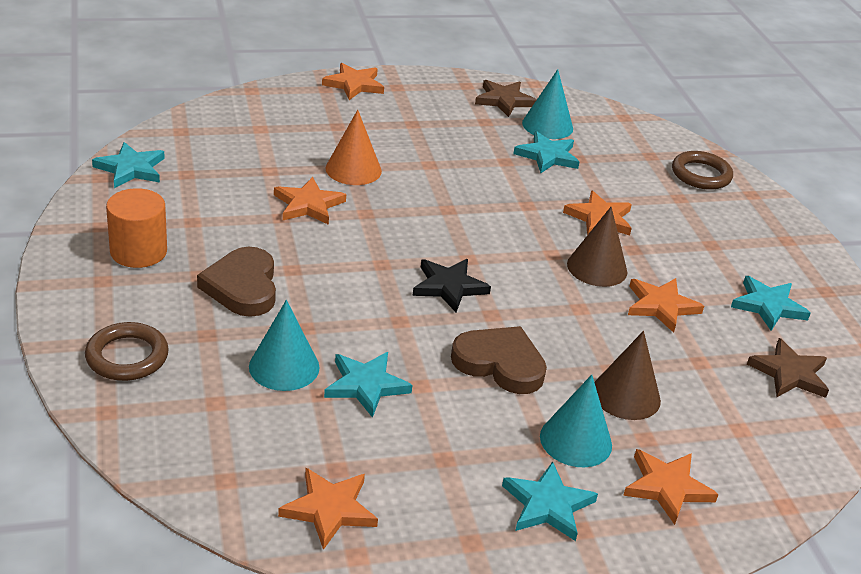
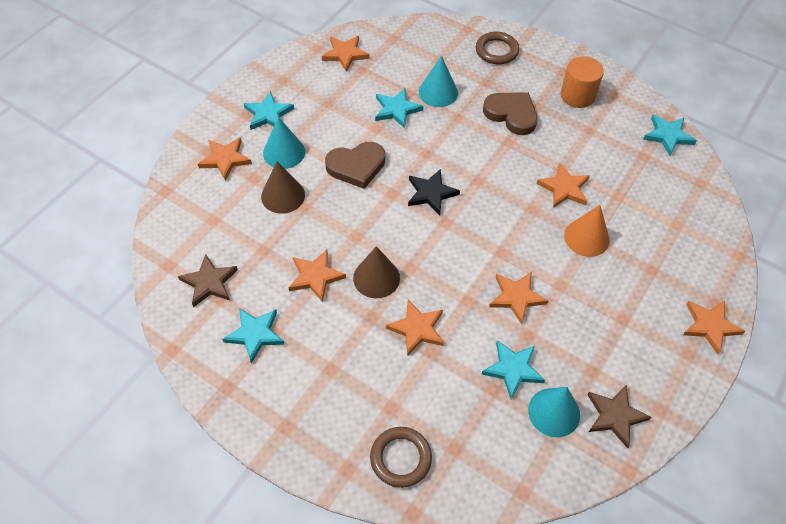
camera: 140 degrees right, 20 degrees up
none -> orange star [489,272,549,325]

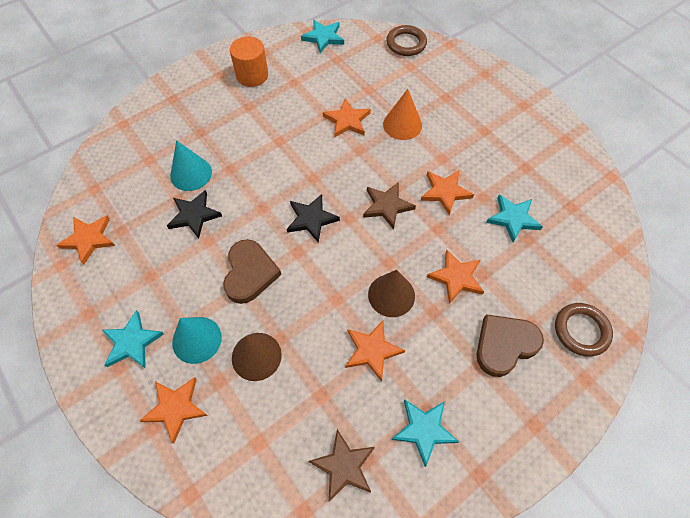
camera: 70 degrees left, 5 degrees up
turquoise star [375,88,423,128] -> black star [167,190,222,239]
brown ring [476,31,519,64] -> brown ring moved to [386,25,427,56]
brown heart [483,92,538,135] -> brown heart moved to [476,314,544,377]
turquoise cone [528,387,580,437] -> none
brown star [587,385,651,448] -> brown star moved to [363,182,416,230]
orange star [683,301,745,354] -> none

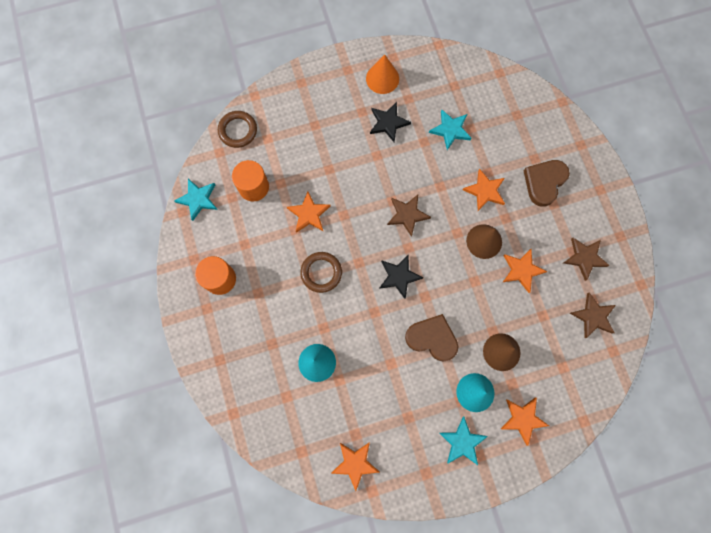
camera: 70 degrees left, 15 degrees up
black star [167,190,222,239] -> black star moved to [370,102,411,142]
orange cone [383,89,422,140] -> orange cone moved to [366,55,399,94]
turquoise star [391,399,459,467] -> brown star [563,238,610,281]
orange star [421,170,474,215] -> none
brown heart [476,314,544,377] -> brown heart turned 45 degrees clockwise [524,160,570,207]
brown ring [555,303,613,356] -> brown ring moved to [300,252,342,293]
none -> orange cylinder [232,160,269,201]

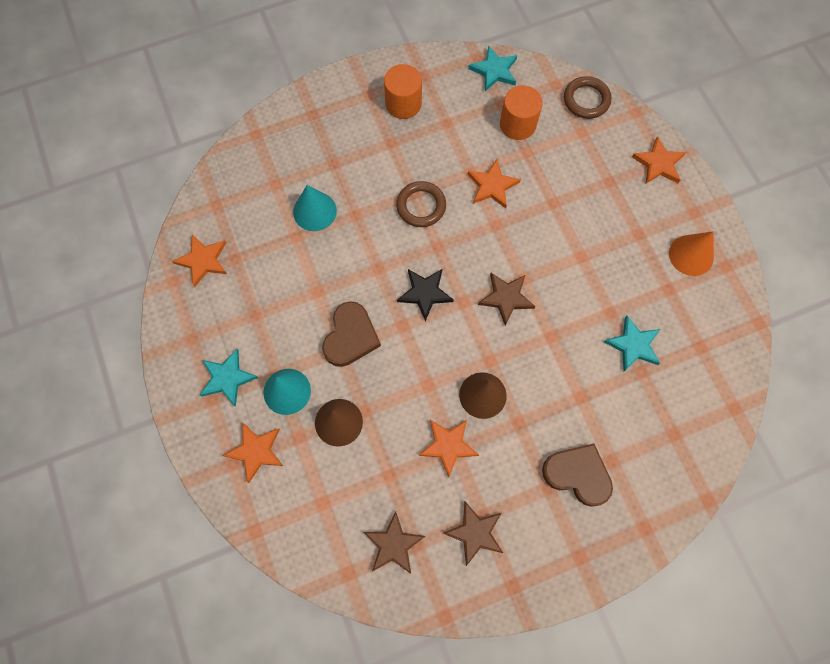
camera: 85 degrees right, 5 degrees down
black star [370,102,411,142] -> none
orange star [463,169,505,211] -> orange star moved to [632,136,686,184]

